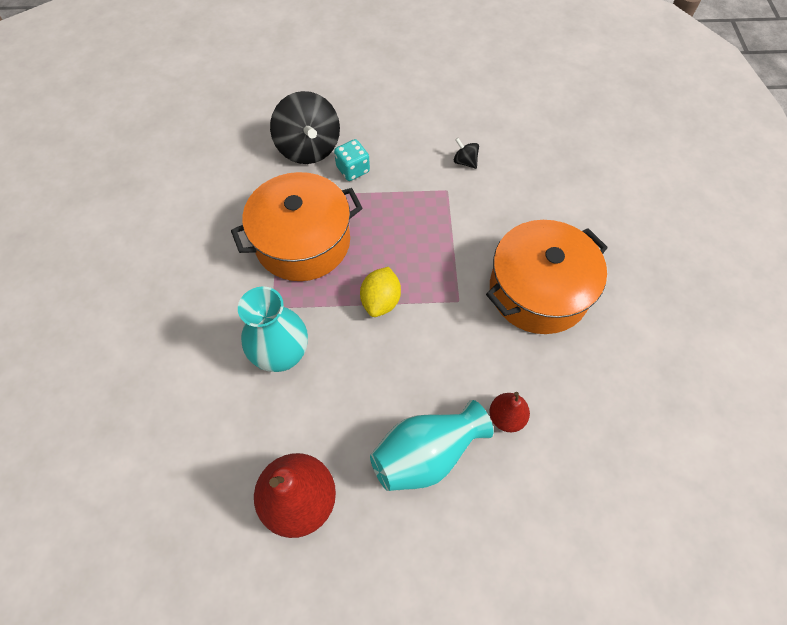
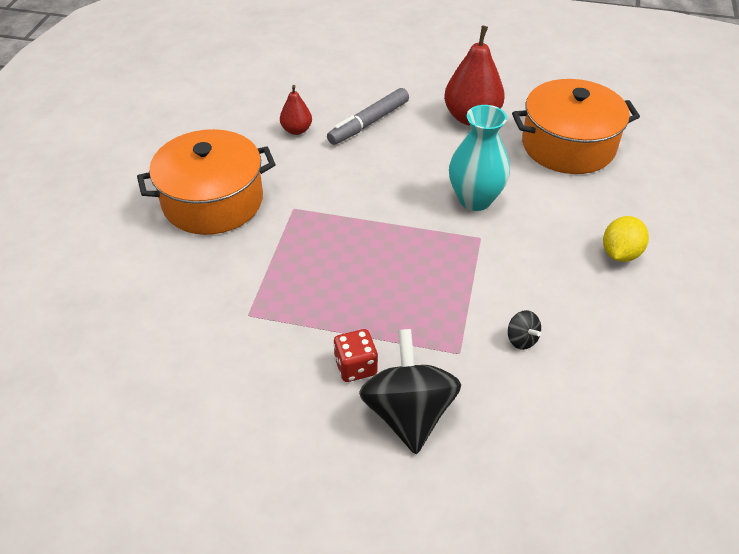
camera: 165 degrees left, 15 degrees down
orange pot [231,172,363,281] -> orange pot moved to [512,79,640,174]
turquoise dice [334,139,370,181] -> red dice [333,329,378,382]
yellow lemon [360,267,401,317] -> yellow lemon moved to [603,216,649,262]
turquoise vase [370,400,493,491] -> grey marker [327,88,409,145]
black spinning top [454,138,479,169] -> black spinning top moved to [508,310,541,350]

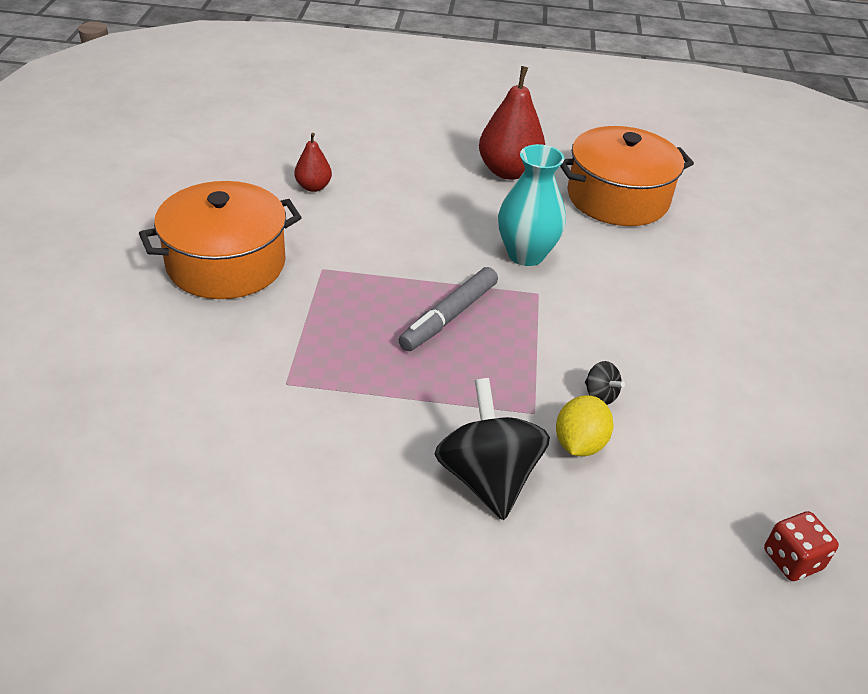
camera: 10 degrees left, 5 degrees down
grey marker [327,88,409,145] -> grey marker moved to [399,267,498,351]
red dice [333,329,378,382] -> red dice moved to [764,511,839,581]
yellow lemon [603,216,649,262] -> yellow lemon moved to [556,395,613,456]

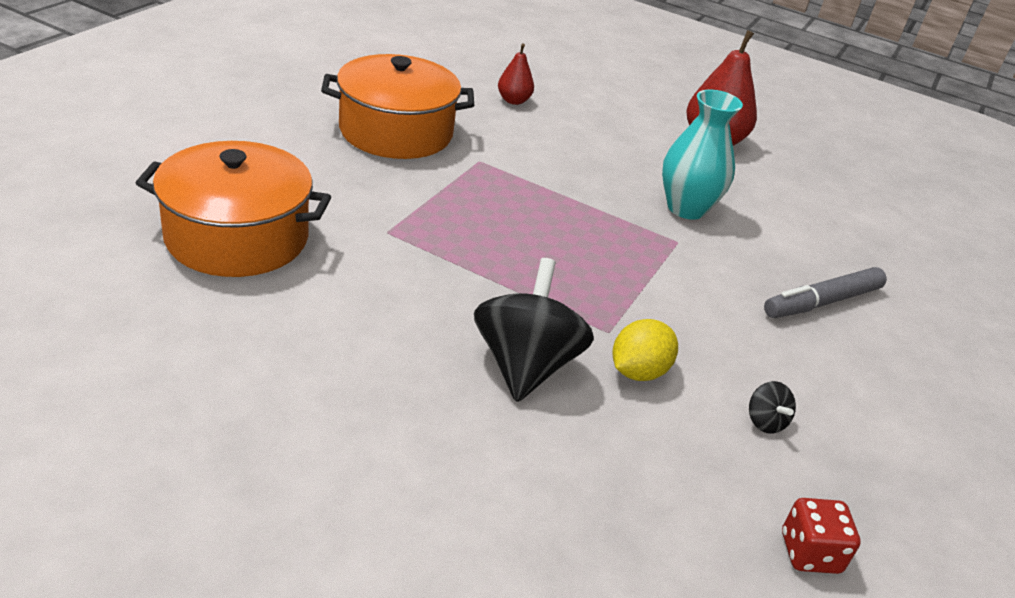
camera: 20 degrees right, 5 degrees down
grey marker [399,267,498,351] -> grey marker moved to [764,267,887,318]
orange pot [560,126,694,226] -> orange pot moved to [136,141,331,277]
black spinning top [585,361,625,405] -> black spinning top moved to [749,381,796,434]

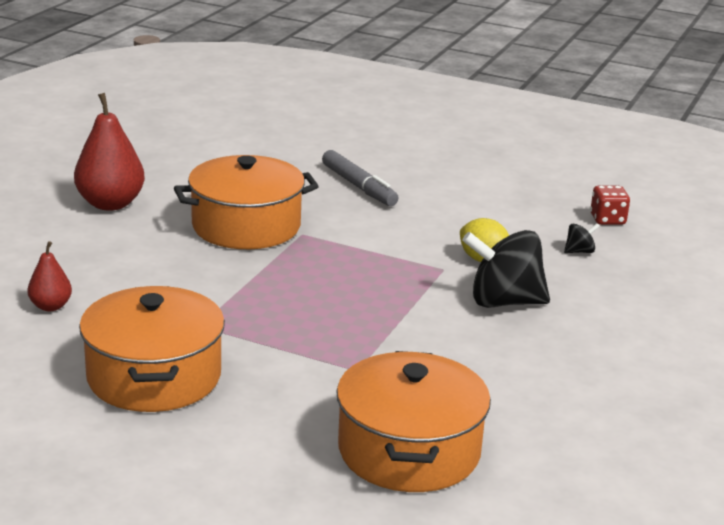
camera: 90 degrees left, 10 degrees down
turquoise vase [662,90,743,220] -> orange pot [174,155,319,249]
black spinning top [749,381,796,434] -> black spinning top moved to [564,223,600,253]

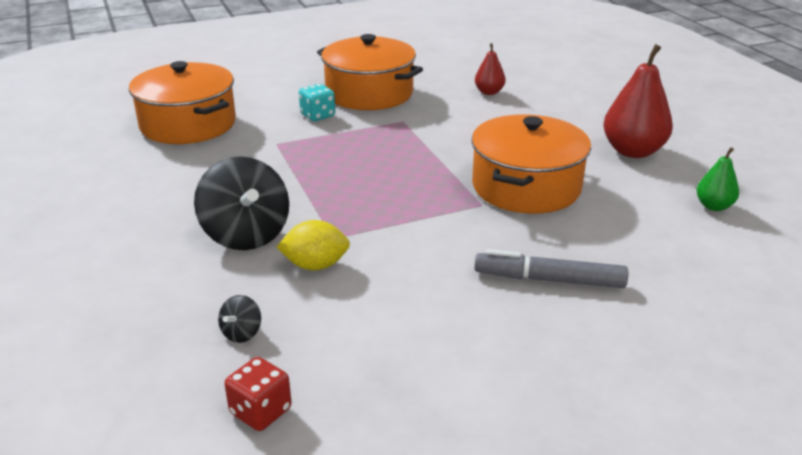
camera: 135 degrees right, 5 degrees up
black spinning top [462,230,550,308] -> black spinning top turned 105 degrees clockwise [194,156,289,250]
none -> turquoise dice [299,84,335,121]
none -> green pear [697,147,739,211]

